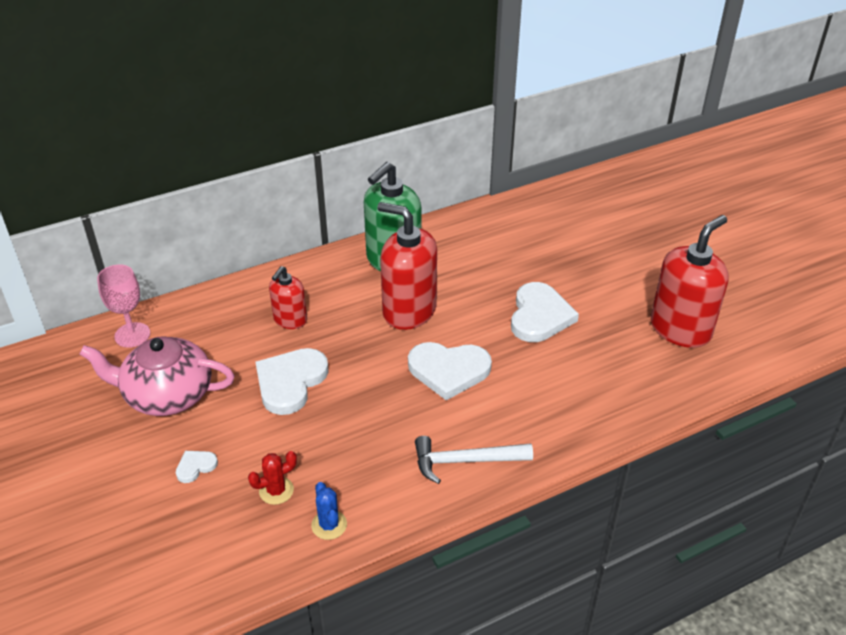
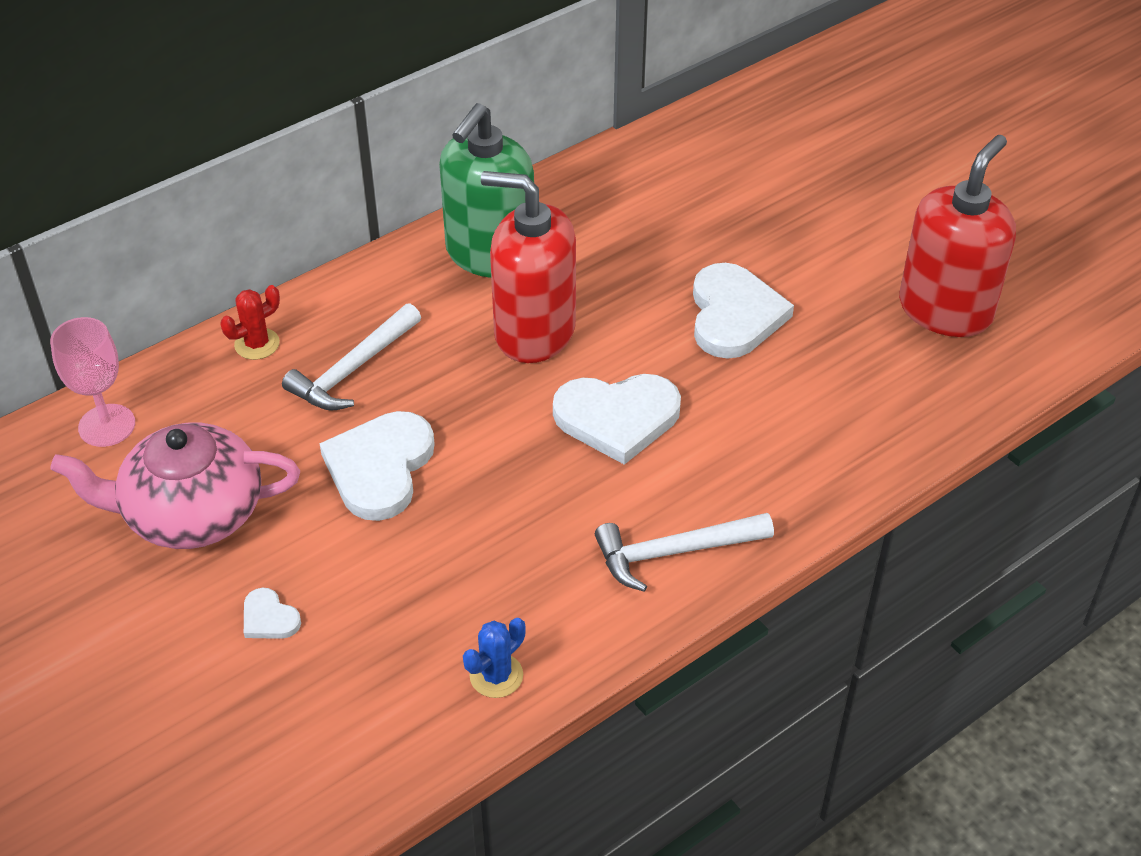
camera: 10 degrees left, 5 degrees up
white heart [176,451,218,483] -> white heart turned 90 degrees counterclockwise [244,588,301,639]
red cactus [248,451,297,505] -> red cactus moved to [220,285,280,360]
red soap dispenser [269,266,307,329] -> white hammer [282,303,421,411]
blue cactus [311,482,347,540] -> blue cactus turned 75 degrees clockwise [463,618,526,698]

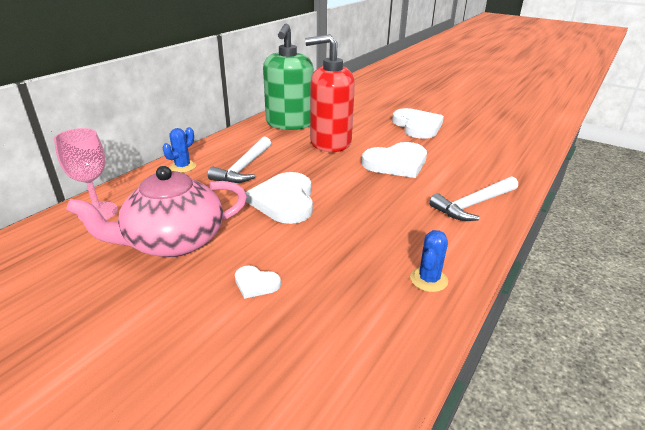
camera: 20 degrees left, 15 degrees down
red cactus [220,285,280,360] -> blue cactus [162,127,196,173]
red soap dispenser [899,135,1016,337] -> none

